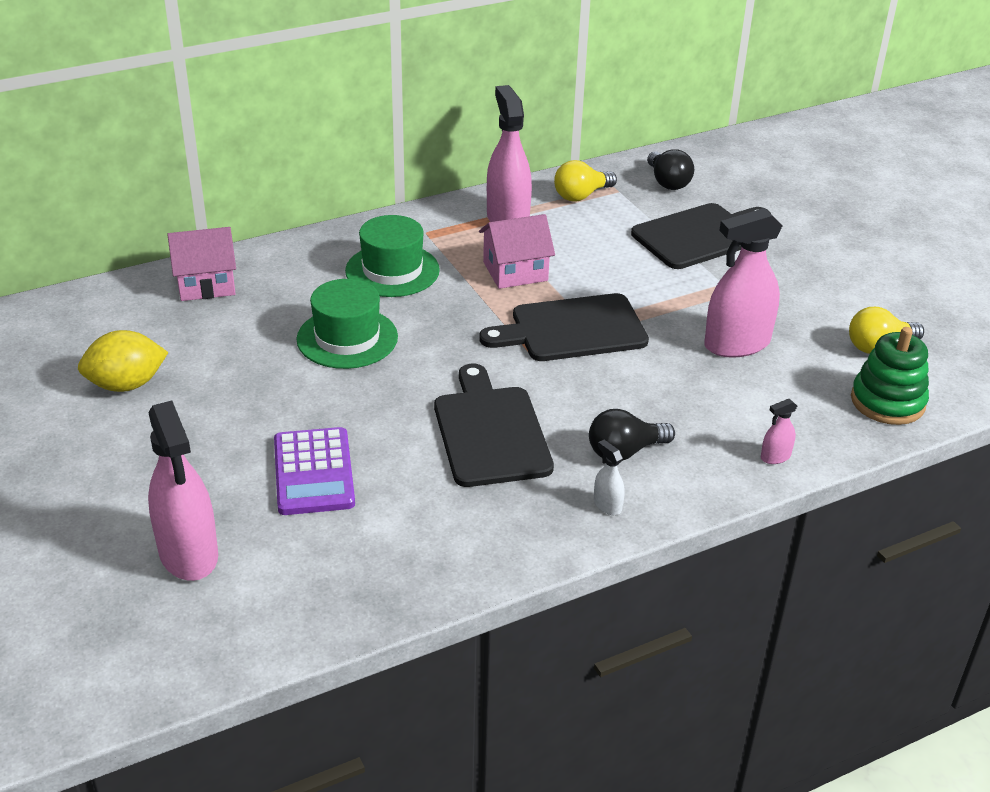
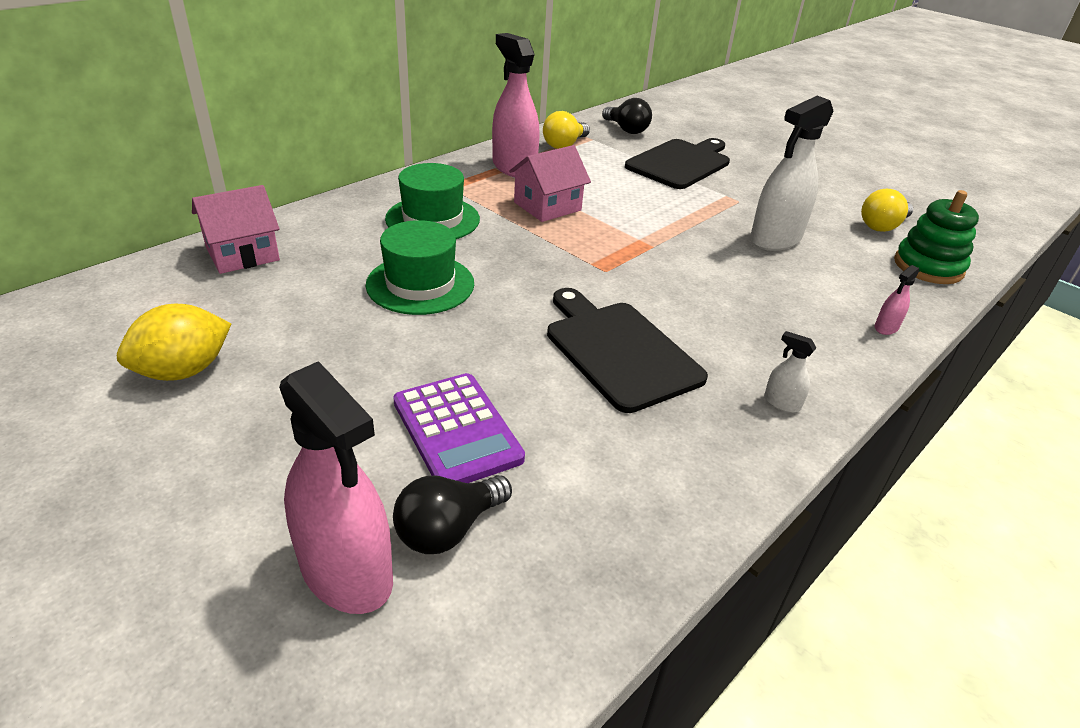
camera: 20 degrees left, 0 degrees up
black cutting board [479,293,649,361] -> none
black light bulb [589,409,675,461] -> black light bulb moved to [393,475,512,554]
pink spray bottle [704,208,783,358] -> white spray bottle [750,96,834,251]

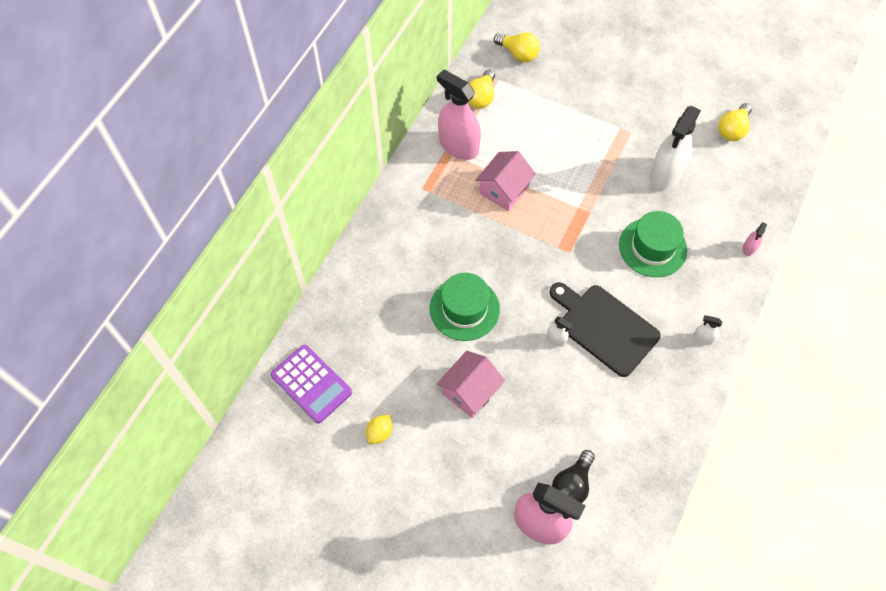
camera: 15 degrees left, 25 degrees up
yellow lemon [117,304,231,381] -> yellow lemon [366,415,392,444], size x0.58
pink house [192,185,280,274] -> pink house moved to [437,351,505,418]
green hat [385,163,480,239] -> green hat moved to [619,211,687,277]
purple calculator [393,373,525,483] -> purple calculator moved to [271,345,352,423]
black light bulb [602,98,652,134] -> yellow light bulb [494,33,540,62]
black cutting board [625,138,730,189] -> none
green stacking toy [894,190,979,284] -> none
none -> white spray bottle [547,317,573,347]

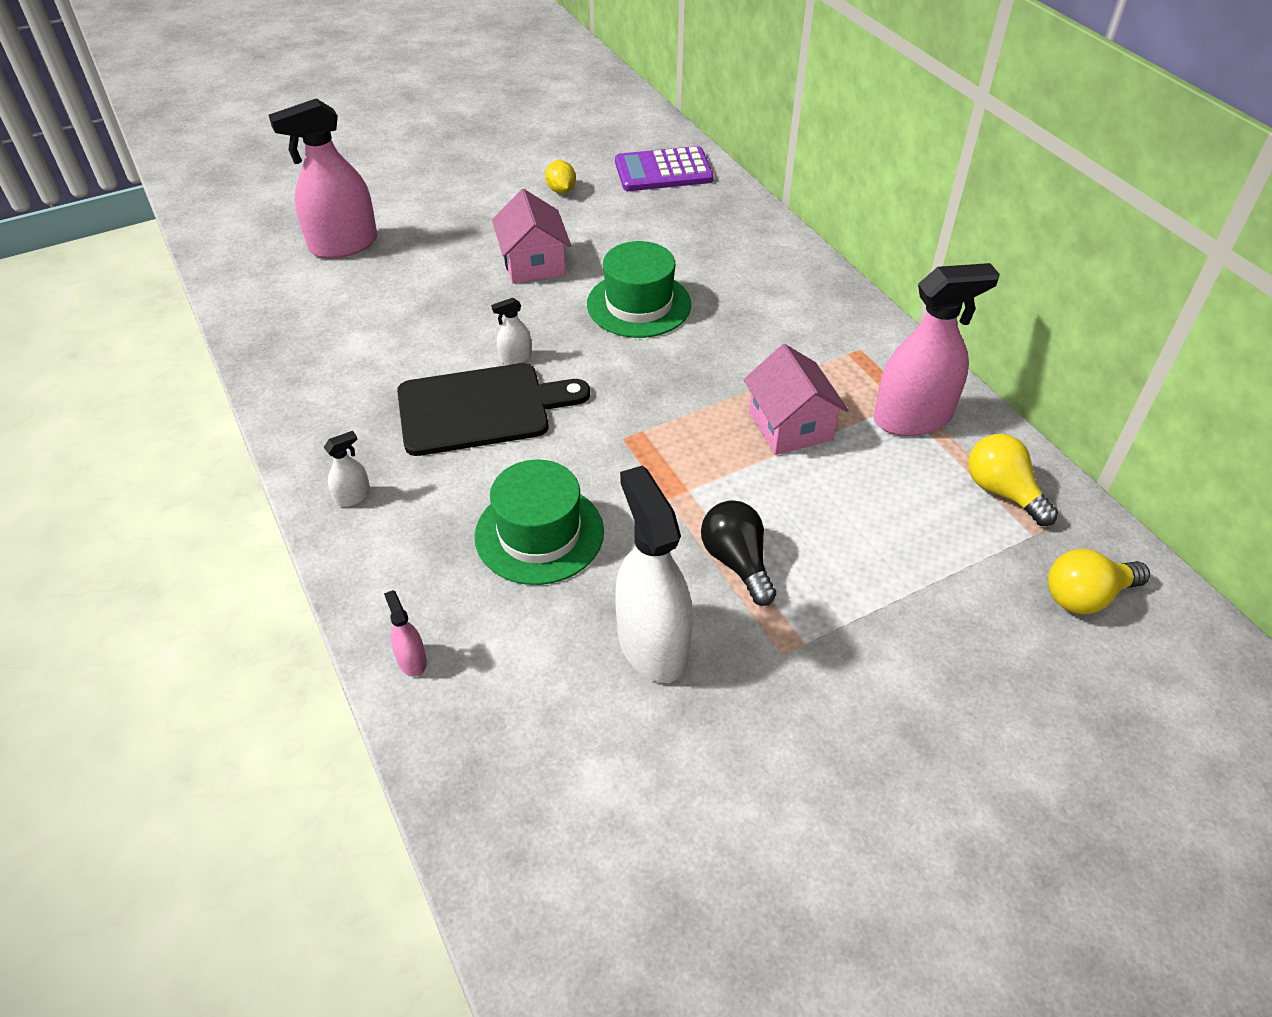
camera: 125 degrees right, 15 degrees down
black light bulb [552,450,595,503] -> black light bulb moved to [701,500,776,606]
yellow light bulb [718,103,752,141] -> none

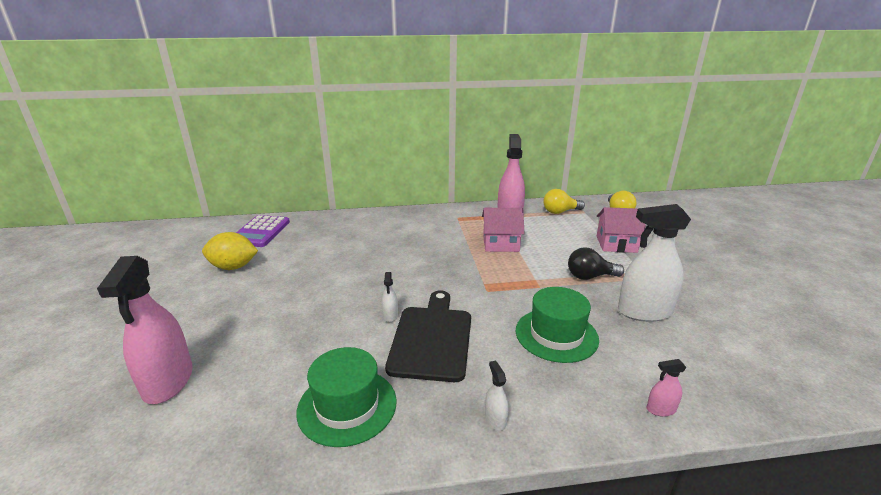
camera: 70 degrees left, 20 degrees down
pink house [492,189,571,283] -> pink house moved to [597,207,646,253]
yellow lemon [545,160,576,193] -> yellow lemon [202,232,258,270], size x1.74
green hat [587,241,691,338] -> green hat moved to [296,347,397,447]

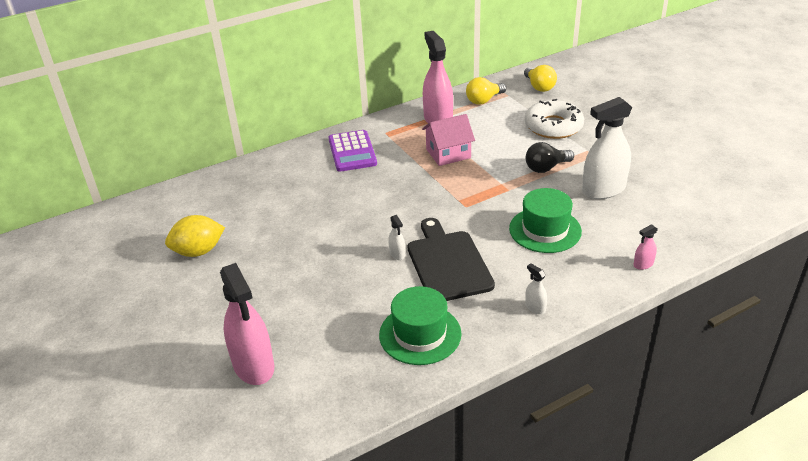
camera: 20 degrees left, 10 degrees up
purple calculator [236,215,290,247] -> purple calculator moved to [328,130,377,172]
pink house [597,207,646,253] -> white donut [525,99,584,139]

